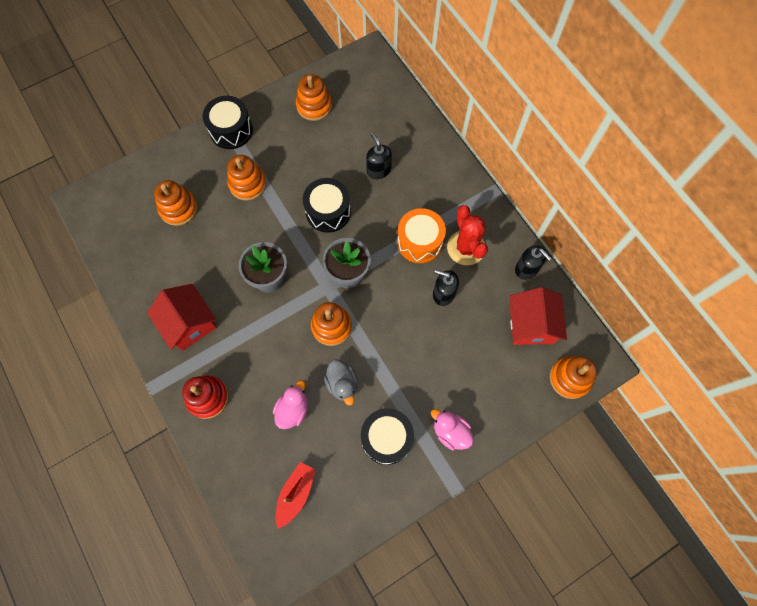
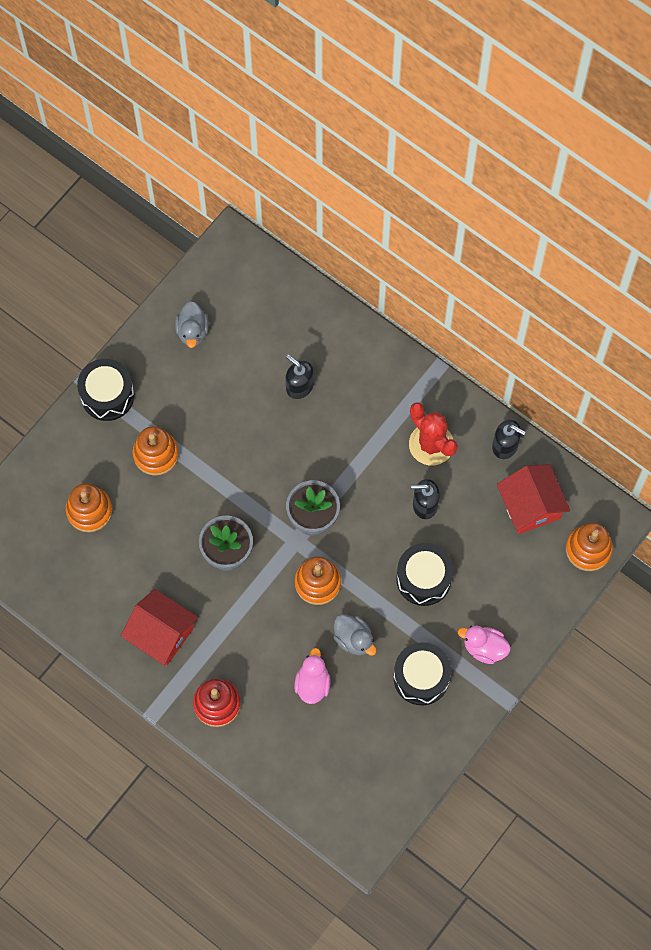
camera: 20 degrees left, 0 degrees up
red boat [276,462,316,529] -> none
orange stacking toy [296,74,332,121] -> grey duck [175,301,209,348]
black drum [303,178,351,233] -> black drum moved to [396,543,453,606]
orange drum [397,208,446,263] -> none

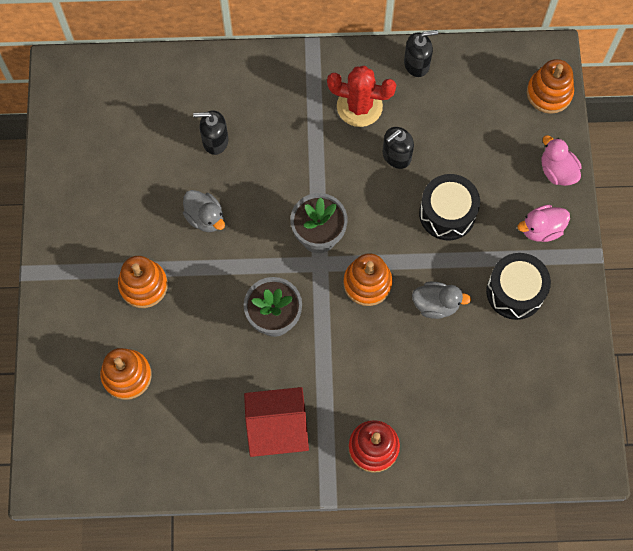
camera: 40 degrees left, 0 degrees up
black drum [77,359,134,421] -> none
grey duck [175,301,209,348] -> grey duck moved to [183,190,225,232]
pink duck [294,648,330,704] -> pink duck moved to [542,135,581,186]
red house [497,464,570,534] -> none

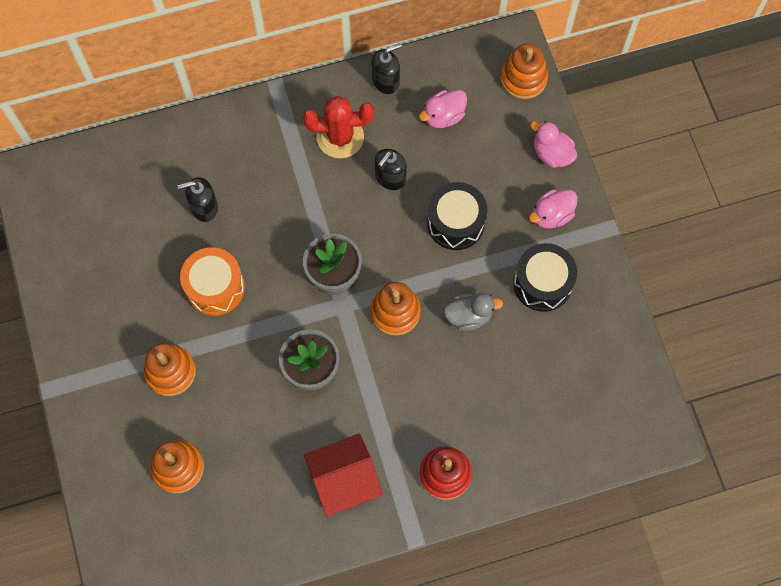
camera: 15 degrees left, 0 degrees up
grey duck [183,190,225,232] -> orange drum [180,247,245,316]
none -> pink duck [419,90,467,128]

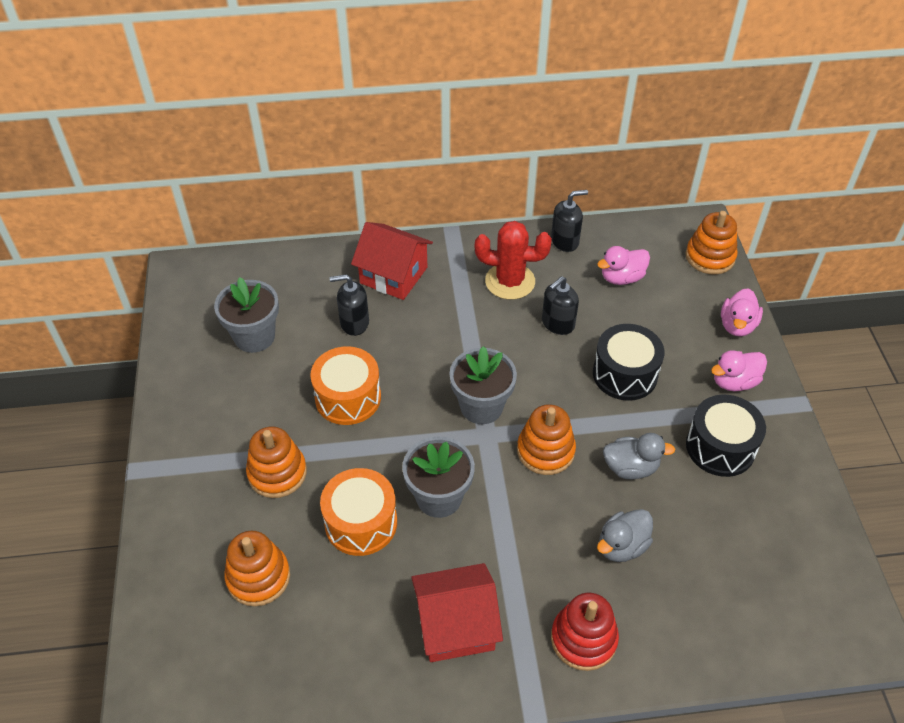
camera: 10 degrees right, 20 degrees down
pink duck [530,121,577,168] -> pink duck turned 120 degrees counterclockwise [721,288,763,336]
none -> grey flower pot [214,277,279,353]
none -> orange drum [320,468,397,556]
none -> red house [351,222,433,300]
none -> grey duck [597,509,653,562]

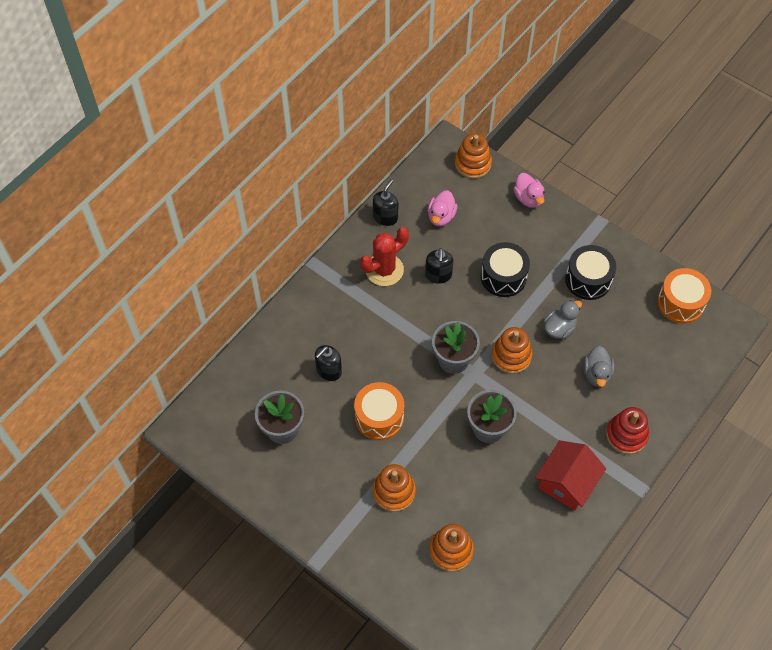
camera: 45 degrees left, 10 degrees up
orange drum [320,468,397,556] -> orange drum moved to [657,268,711,324]
red house [351,222,433,300] -> none
pink duck [711,350,767,391] -> none

